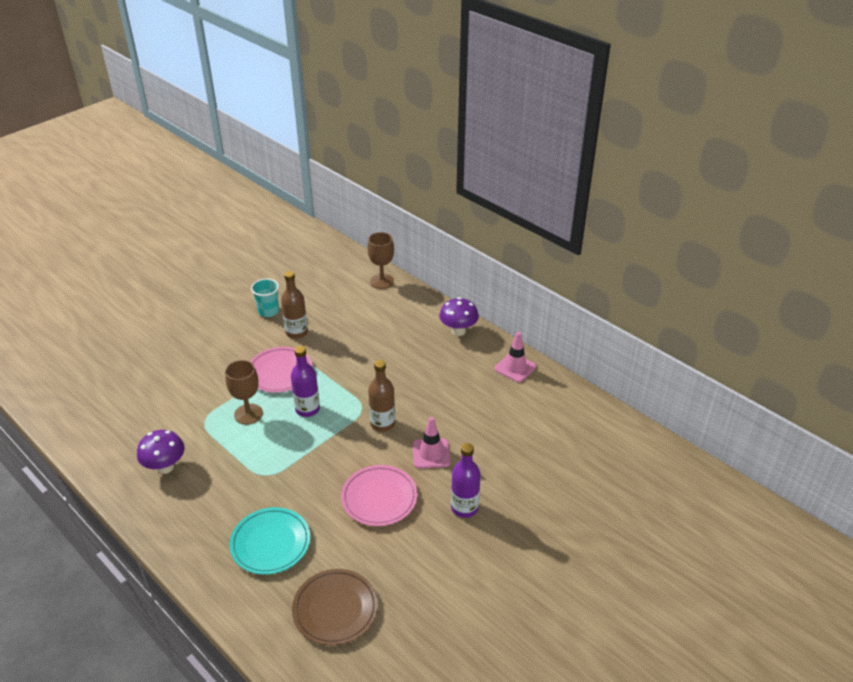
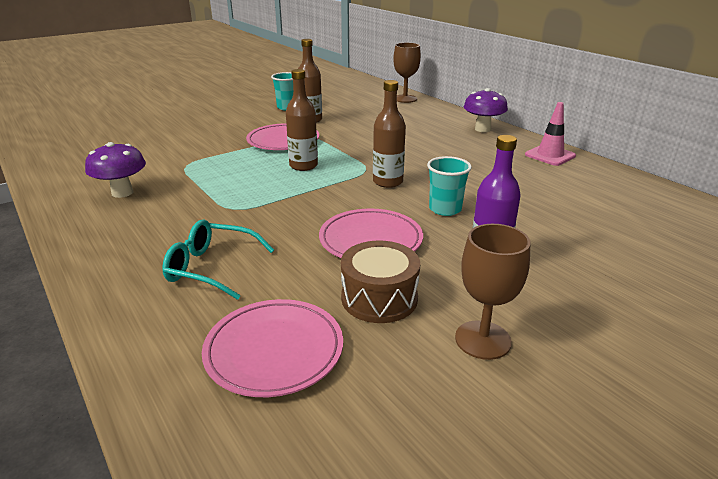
camera: 10 degrees right, 10 degrees down
brown goblet [225,360,263,425] -> brown goblet moved to [455,224,531,360]
turquoise plate [229,507,310,575] -> turquoise glasses [162,220,274,300]
purple bottle [291,346,320,417] -> brown bottle [286,69,318,171]
brown plate [292,569,378,645] -> pink plate [202,299,343,397]
pink traffic cone [412,417,451,469] -> turquoise cup [427,156,472,216]
none -> brown drum [341,241,420,323]

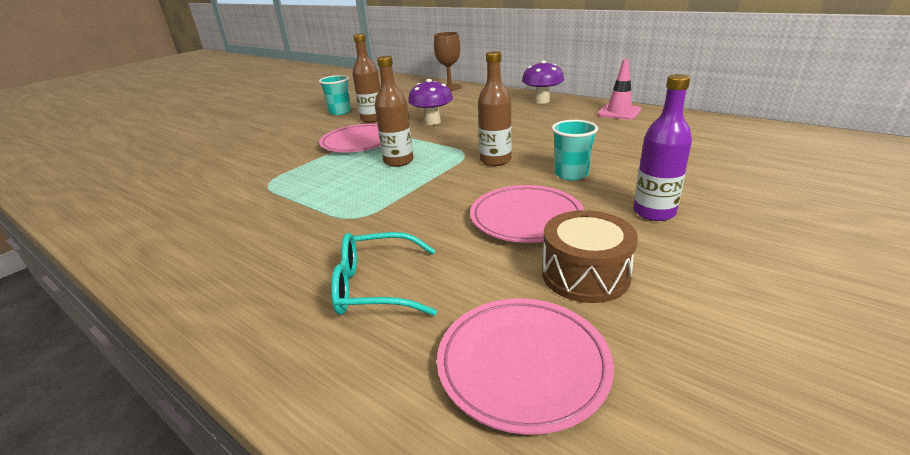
camera: 15 degrees left, 0 degrees up
purple mushroom [85,142,146,198] -> purple mushroom moved to [408,79,453,125]
brown goblet [455,224,531,360] -> none

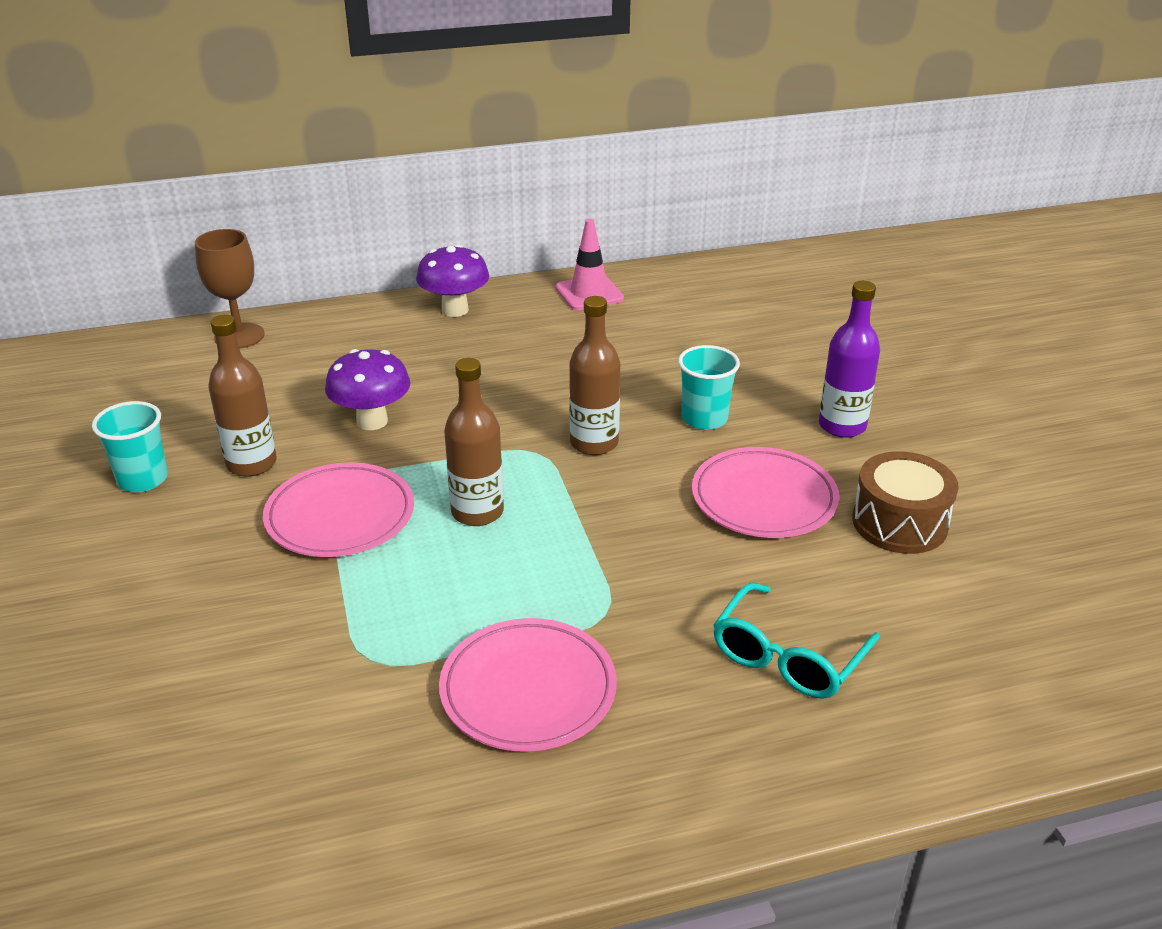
camera: 55 degrees left, 5 degrees up
pink plate [437,298,614,435] -> pink plate moved to [439,618,617,752]

